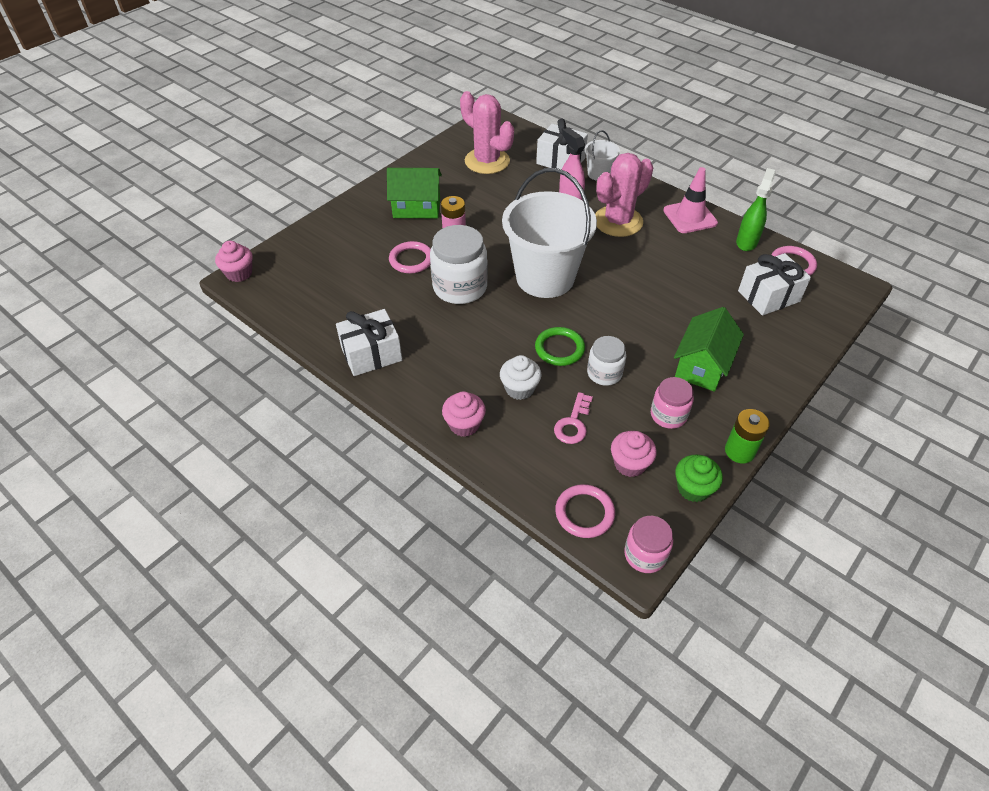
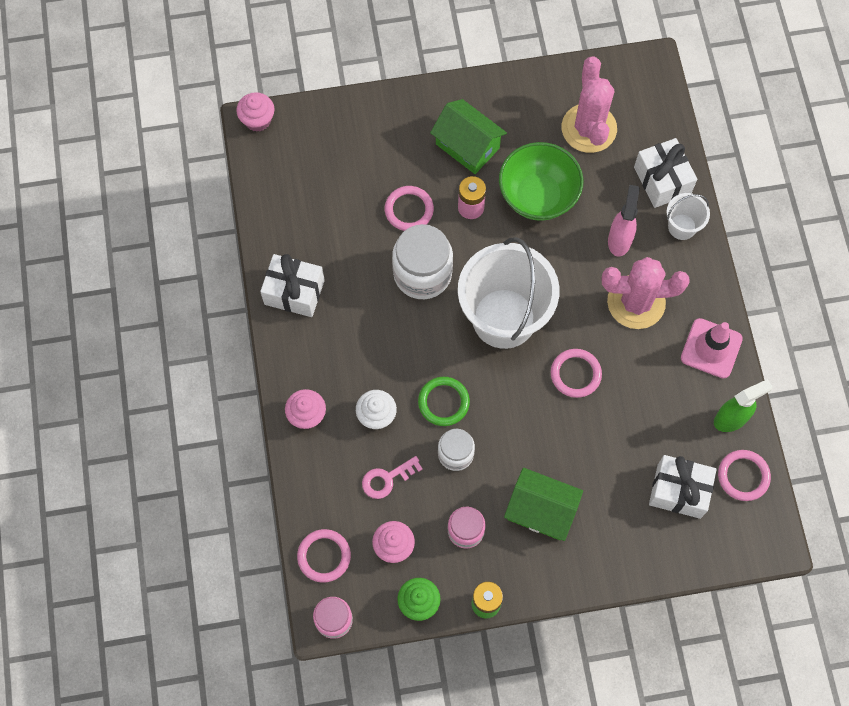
camera: 40 degrees right, 20 degrees up
green house [674,307,744,392] -> green house turned 45 degrees clockwise [504,468,583,541]
none -> green bowl [499,142,583,221]
none -> pink ring [551,349,602,398]

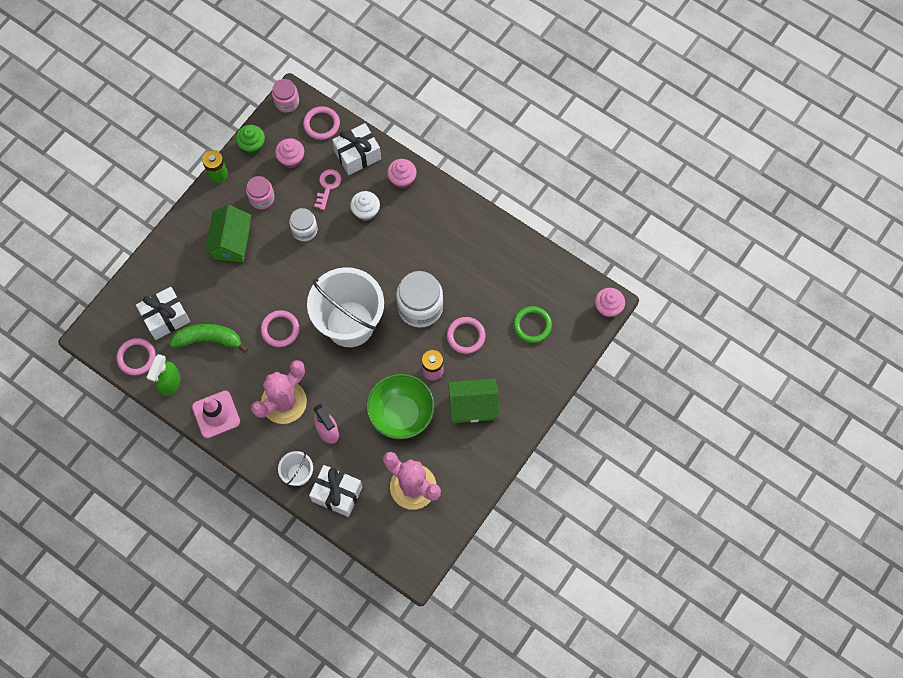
camera: 135 degrees right, 0 degrees up
white gift [260,254,325,317] -> white gift moved to [332,123,381,175]
green ring [418,377,470,426] -> green ring moved to [513,306,552,343]
green house [504,468,583,541] -> green house turned 60 degrees counterclockwise [205,205,251,263]
none -> green banana [170,324,248,353]

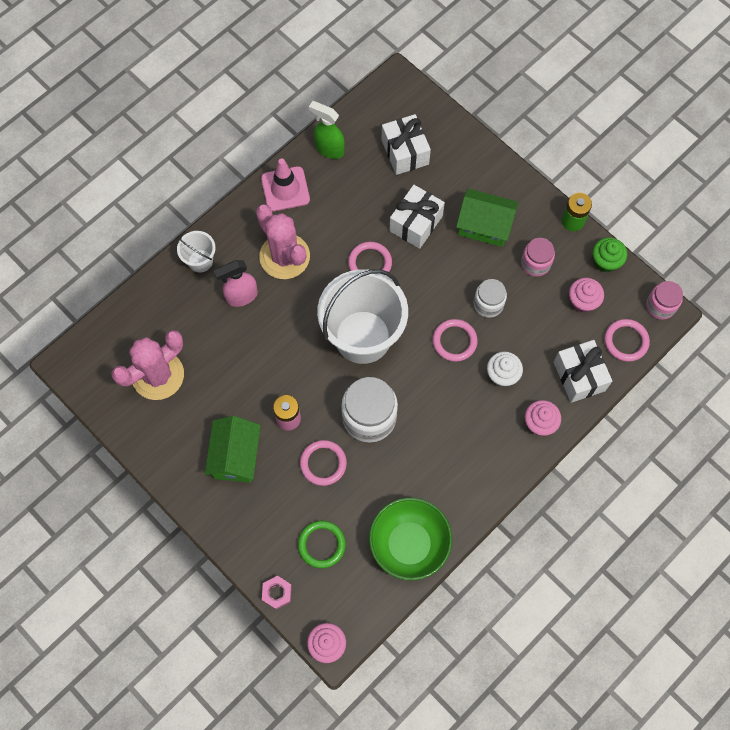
camera: 100 degrees right, 0 degrees up
pink ring [117,338,156,375] -> pink ring moved to [433,319,478,362]
green banana [170,324,248,353] -> none
white gift [309,465,362,517] -> white gift moved to [389,185,445,249]
pink key [314,169,341,210] -> none
green bowl [366,374,435,439] -> green bowl moved to [369,498,452,581]
none -> pink nut [262,576,292,610]

